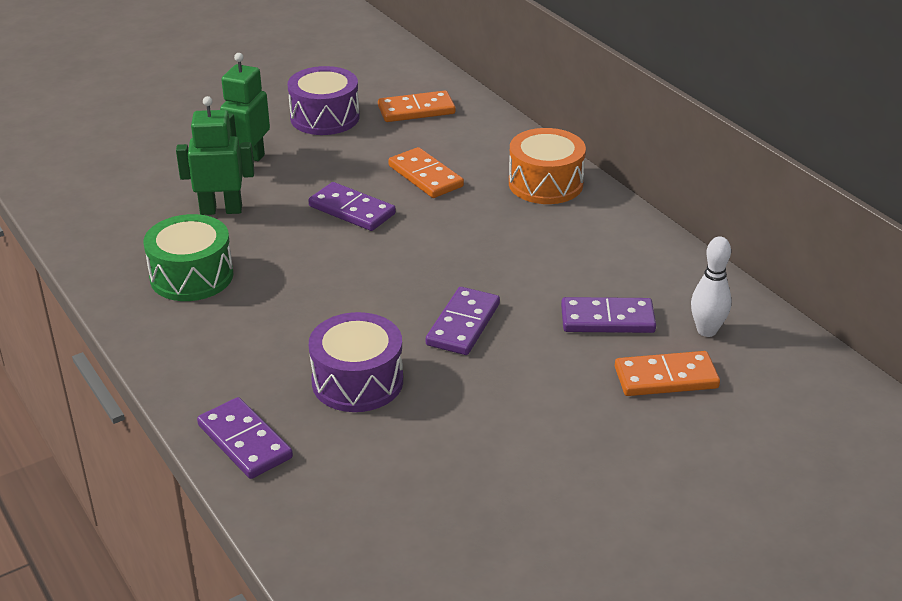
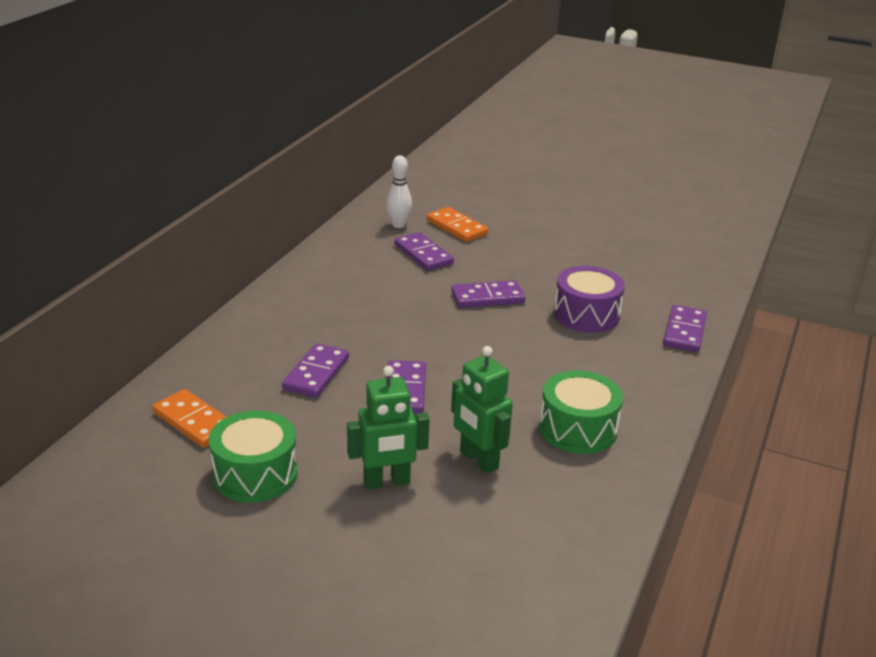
camera: 125 degrees left, 5 degrees down
purple drum [287,66,359,135] -> green drum [209,410,297,502]
orange domino [388,147,464,198] -> purple domino [282,343,349,398]
orange drum [509,128,586,204] -> none

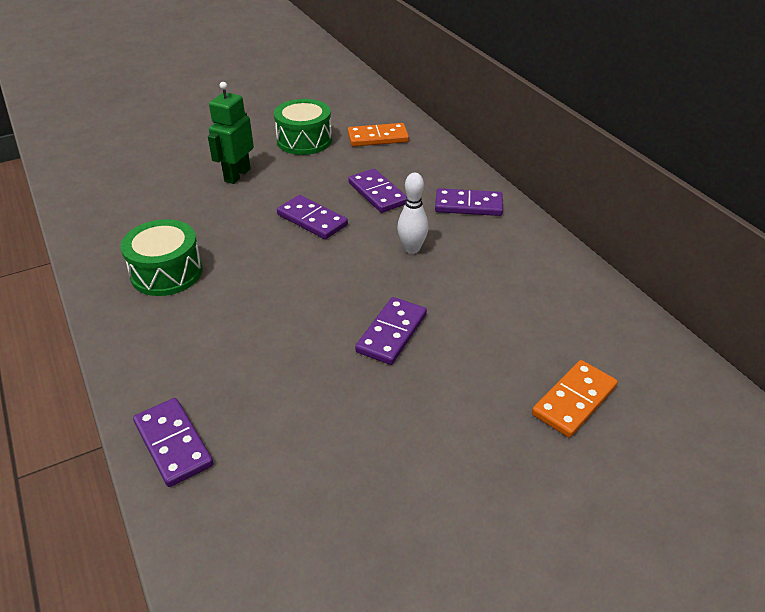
camera: 130 degrees right, 10 degrees up
white bowling pin [386,155,412,228] -> white bowling pin moved to [397,173,429,254]
purple domino [394,232,454,271] -> purple domino moved to [435,188,503,216]
orange domino [427,207,488,242] -> orange domino turned 45 degrees counterclockwise [532,360,618,438]
green robot [451,346,513,473] -> none
purple drum [554,266,625,333] -> none

